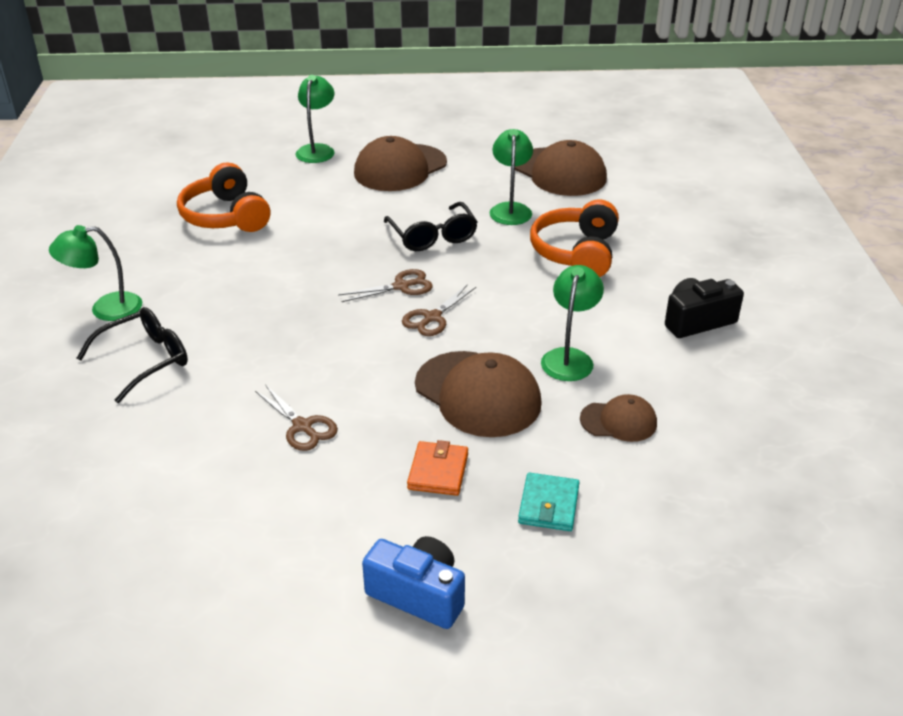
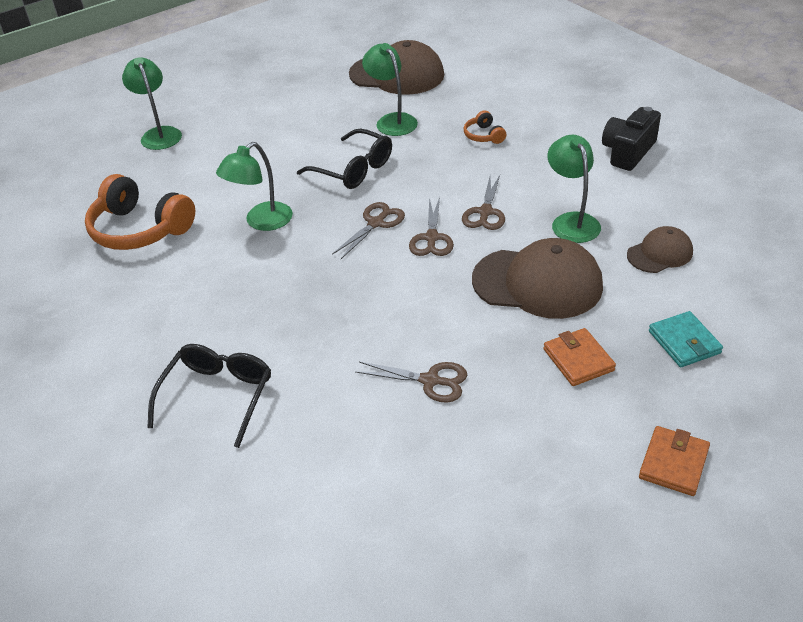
camera: 30 degrees left, 5 degrees up
green lamp [49,225,142,321] -> green lamp moved to [216,142,293,231]
brown cap [354,136,447,191] -> none
blue camera [362,536,465,629] -> orange wallet [639,426,710,496]
orange headphones [530,199,619,277] -> orange headphones [464,110,506,144], size x0.46
none -> brown scissors [462,175,505,230]

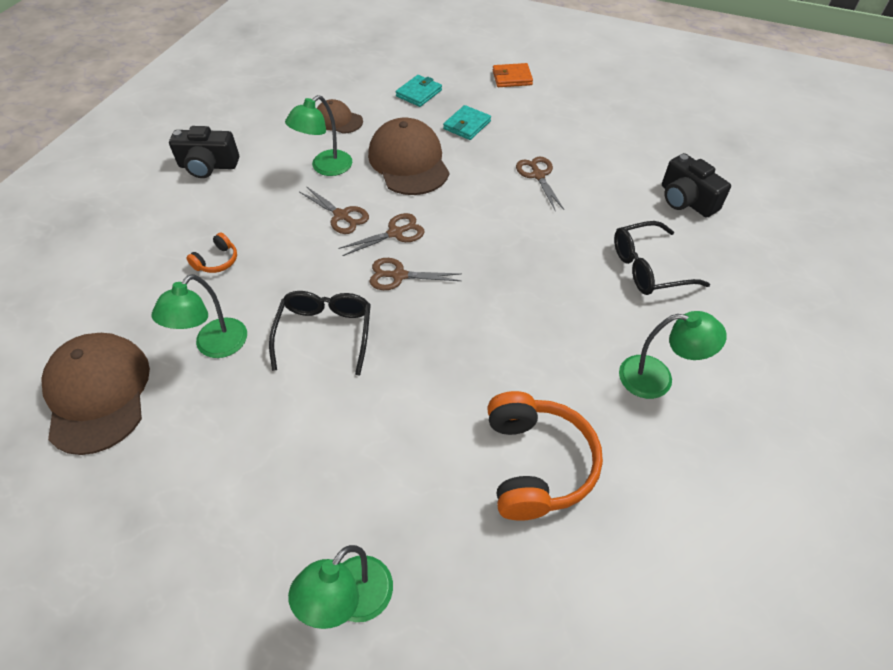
camera: 125 degrees left, 10 degrees up
green lamp [216,142,293,231] -> green lamp moved to [619,311,727,399]
brown scissors [462,175,505,230] -> brown scissors turned 60 degrees clockwise [299,186,369,234]
orange wallet [543,328,616,386] -> turquoise wallet [443,105,491,140]
none -> black camera [662,153,731,218]

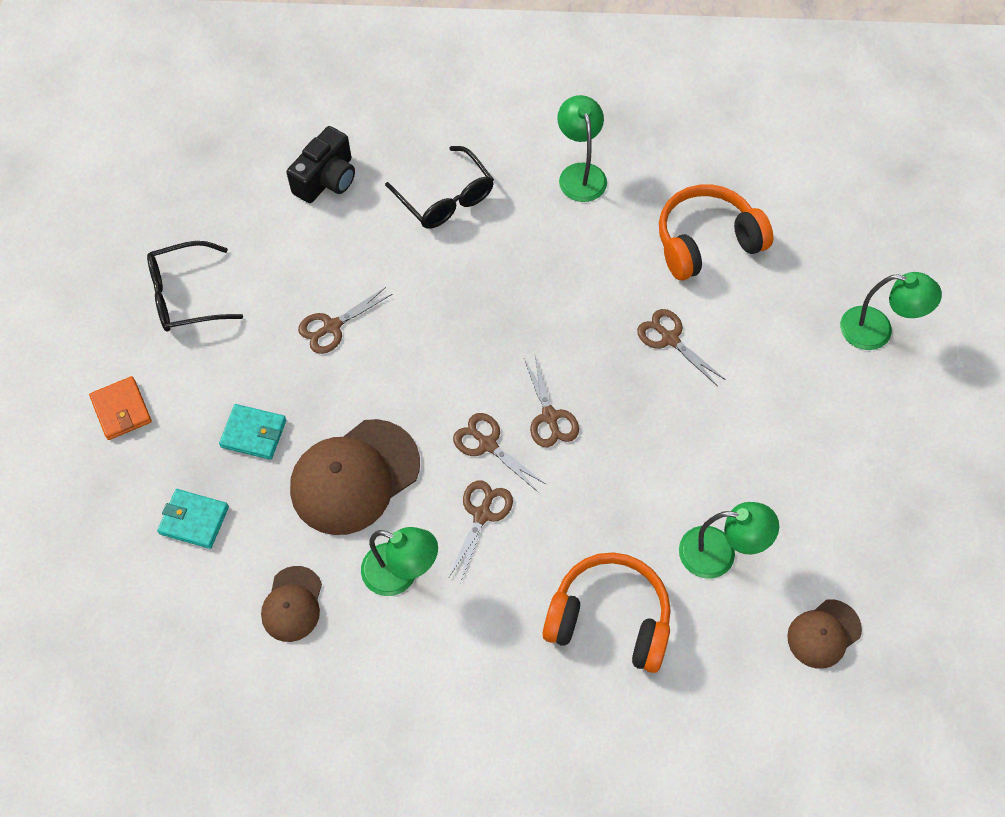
camera: 110 degrees left, 10 degrees up
brown cap [41,333,150,455] -> brown cap [787,599,862,669], size x0.54
black camera [169,126,239,178] -> none
orange headphones [186,233,237,273] -> orange headphones [542,552,671,673], size x2.17
black glasses [269,291,371,375] -> black glasses moved to [147,241,243,332]
none -> brown scissors [637,309,726,386]

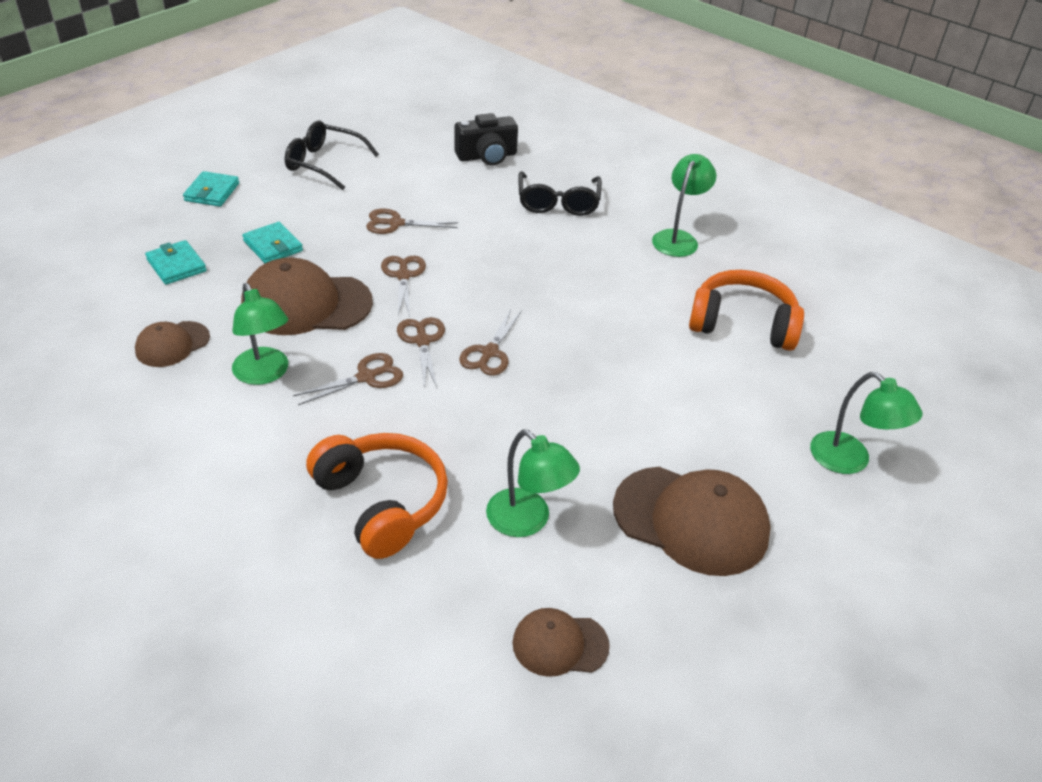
camera: 35 degrees right, 20 degrees down
orange wallet [89,376,152,440] -> turquoise wallet [183,171,239,207]
brown scissors [637,309,726,386] -> brown scissors moved to [381,256,426,317]
none -> brown cap [613,467,771,576]

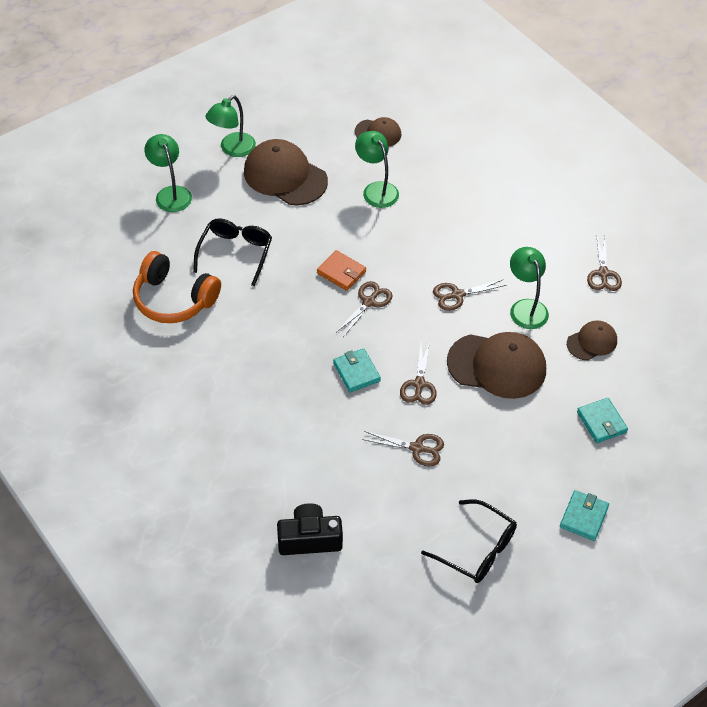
camera: 165 degrees left, 10 degrees up
turquoise wallet [242,222,303,263] -> turquoise wallet moved to [333,348,381,392]
orange headphones [306,433,448,559] -> none
brown scissors [397,317,445,389] -> brown scissors moved to [587,235,622,291]
black glasses [518,171,602,216] -> black glasses moved to [193,218,272,286]
green lamp [652,154,716,257] -> green lamp moved to [205,95,256,157]
none -> orange wallet [317,250,366,291]

